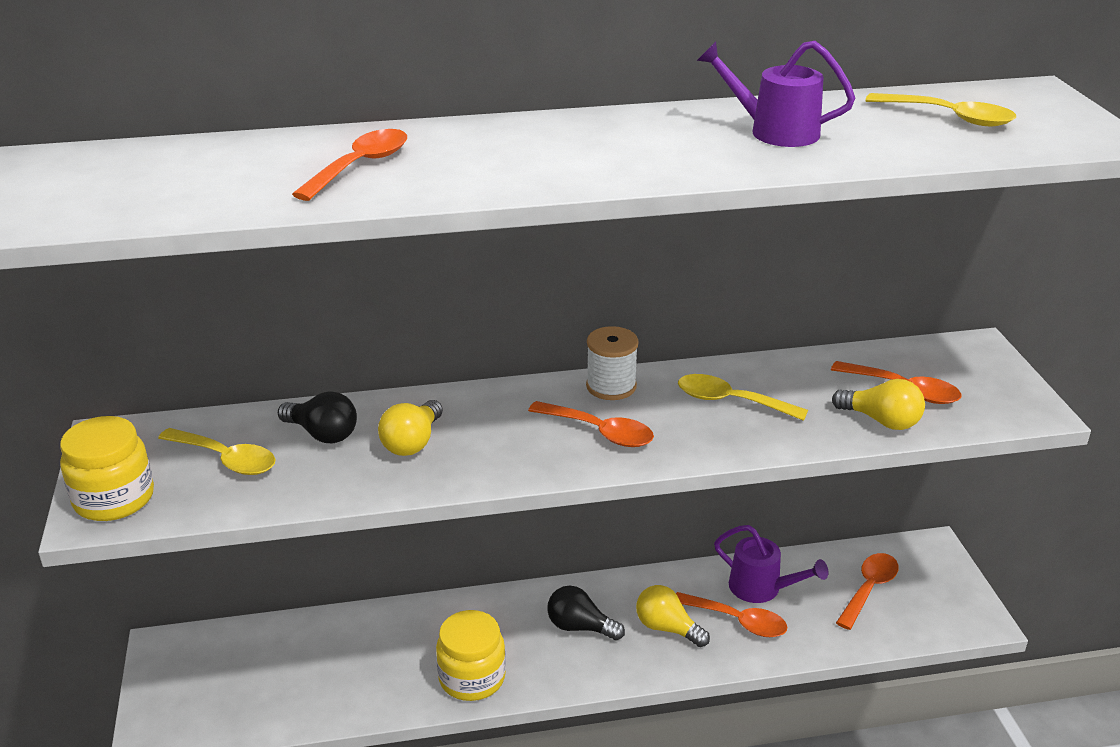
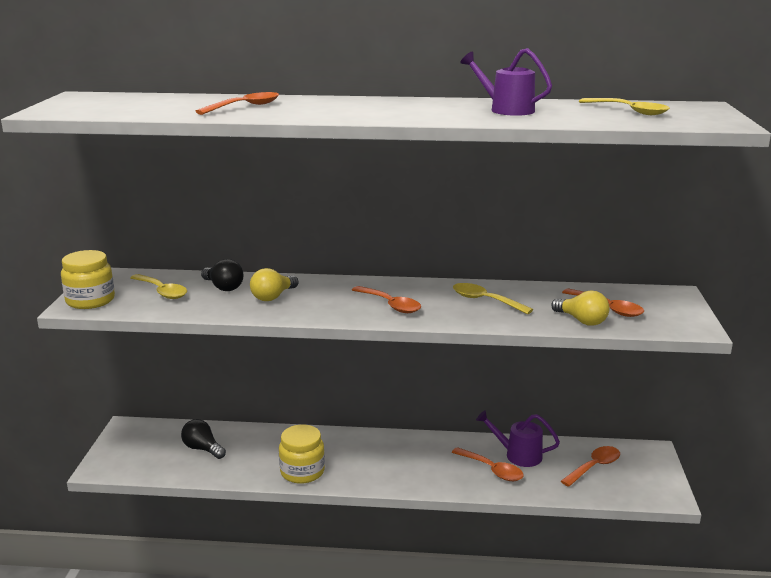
camera: 15 degrees right, 10 degrees down
black light bulb [547,586,625,640] -> black light bulb moved to [181,419,226,459]
white spool [586,326,639,400] -> none
yellow light bulb [636,585,710,647] -> none
purple watering can [714,525,828,603] -> purple watering can turned 150 degrees clockwise [476,410,560,467]

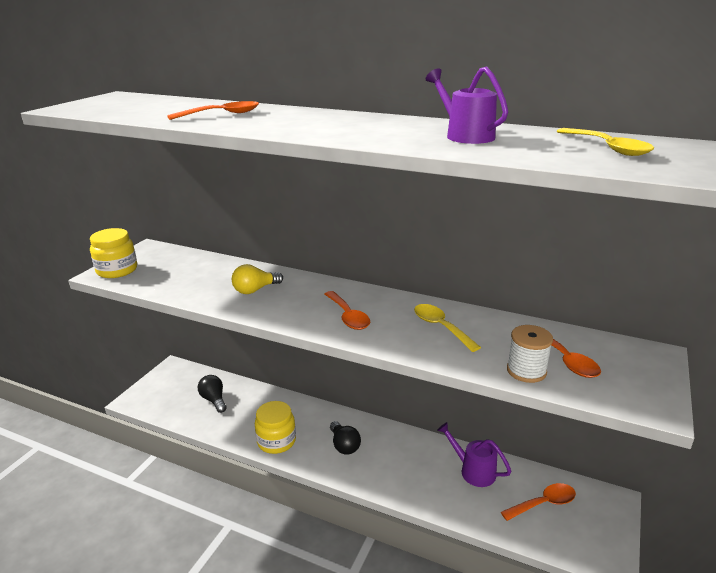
camera: 20 degrees right, 5 degrees up
yellow spoon [130,274,187,299] -> none
black light bulb [201,259,243,291] -> black light bulb moved to [330,421,361,455]
orange spoon [452,447,524,481] -> none
yellow light bulb [551,290,610,326] -> white spool [507,325,553,383]

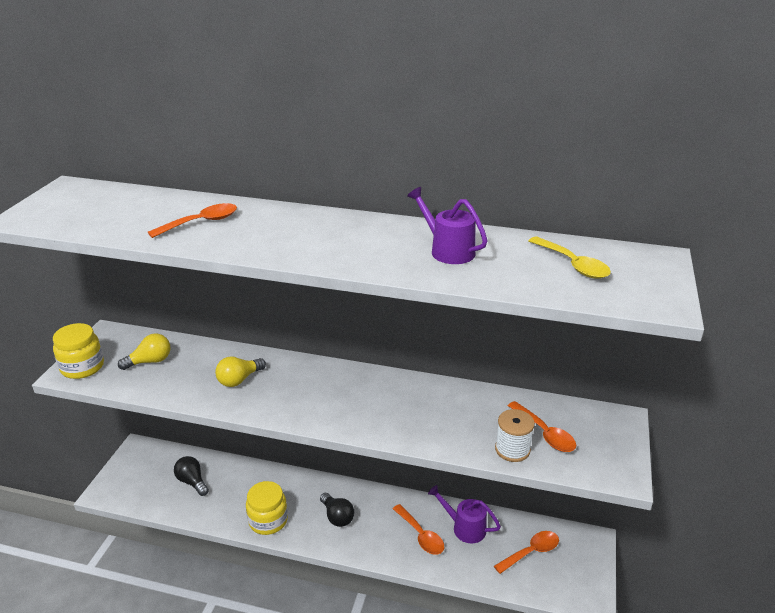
camera: 10 degrees left, 5 degrees up
orange spoon [325,291,370,330] -> orange spoon moved to [393,504,444,555]
yellow spoon [414,304,481,352] -> none
none -> yellow light bulb [118,333,171,370]

